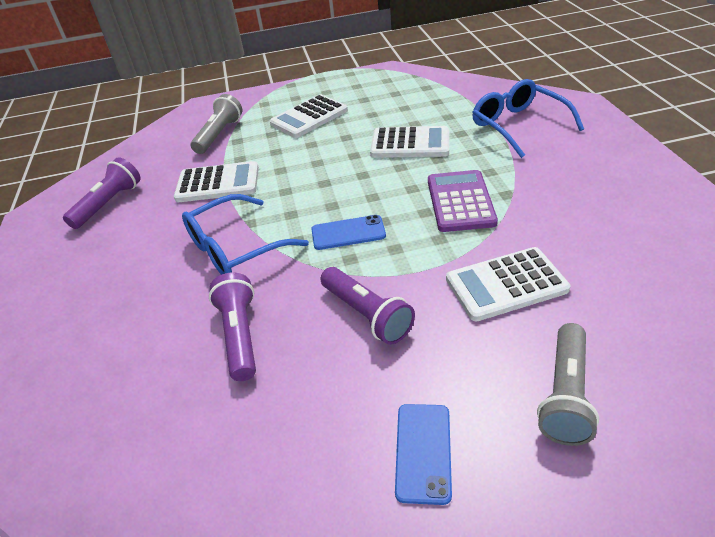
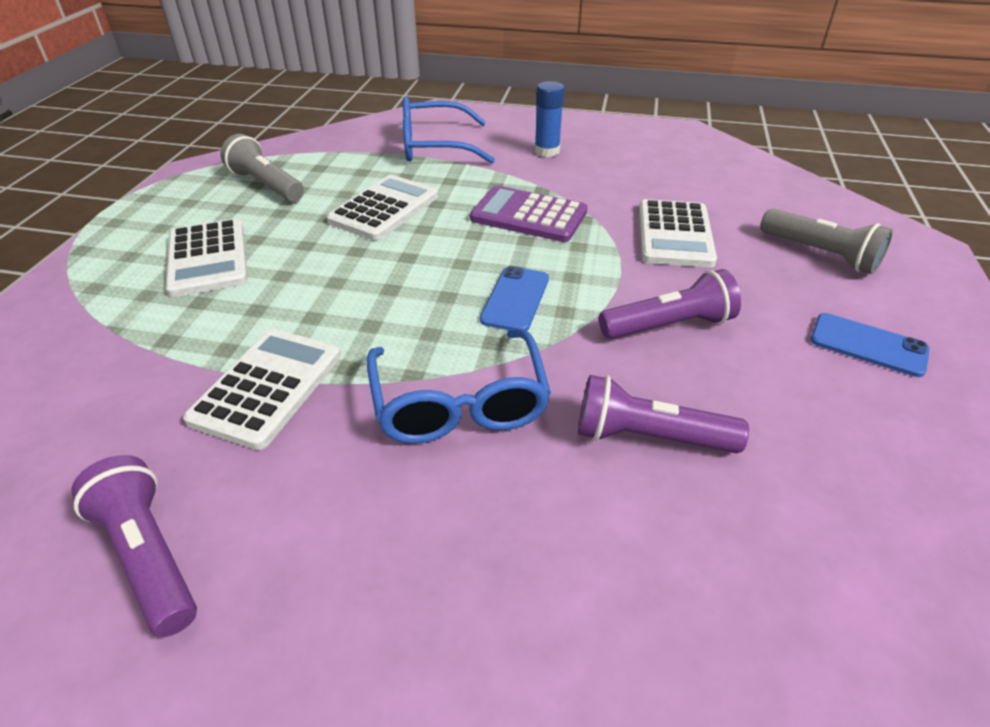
camera: 70 degrees left, 0 degrees up
grey flashlight [191,94,242,154] -> grey flashlight moved to [221,134,304,202]
none -> blue glue stick [534,81,565,157]

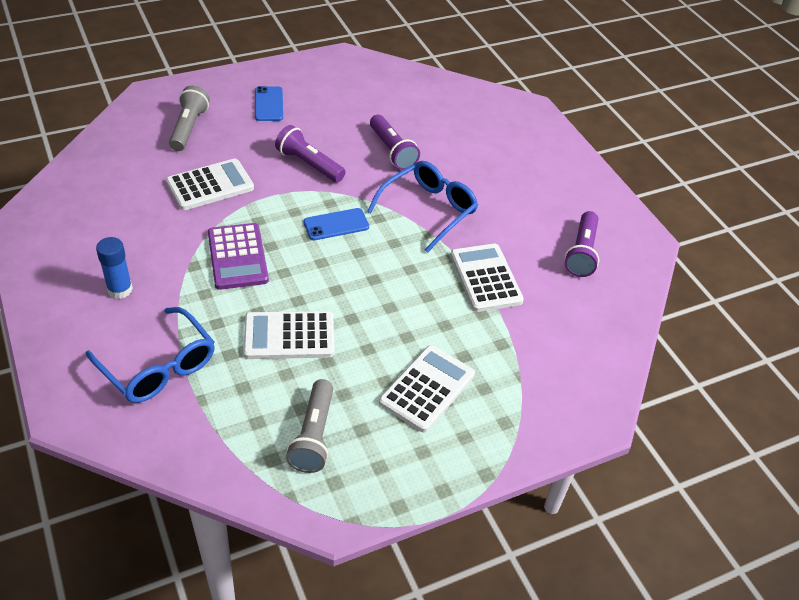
camera: 130 degrees left, 5 degrees up
white calculator [183,329,341,450] -> white calculator turned 90 degrees clockwise [450,244,524,312]

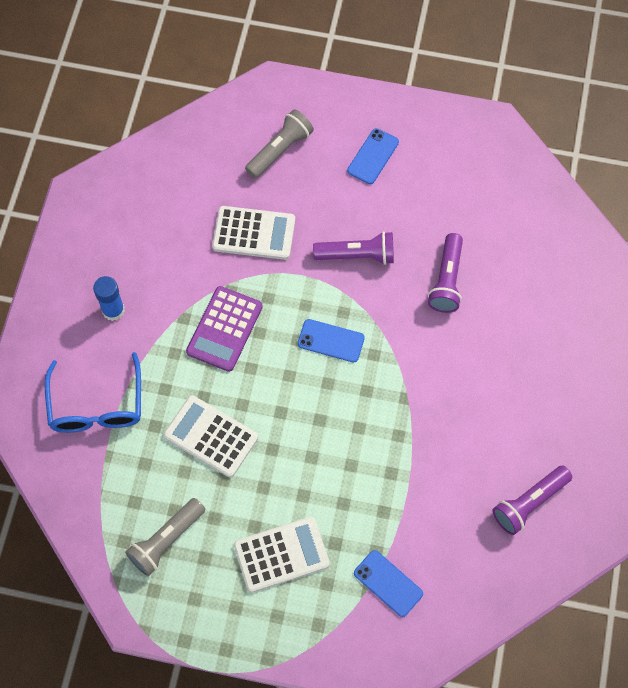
camera: 40 degrees right, 20 degrees up
purple flashlight [275,125,346,182] -> purple flashlight turned 105 degrees clockwise [313,231,394,265]
blue glasses [367,161,478,253] -> none
white calculator [450,244,524,312] -> none
none -> blue phone [354,550,423,617]

